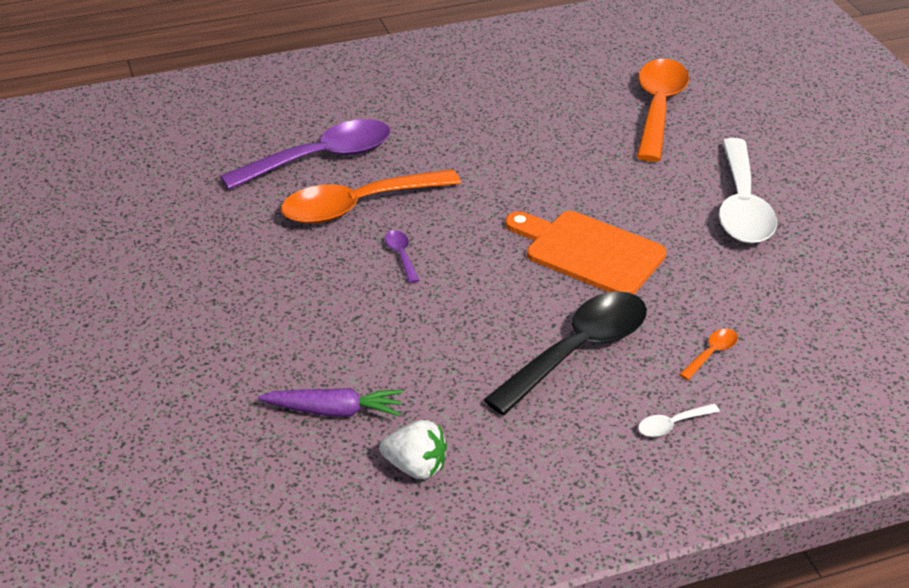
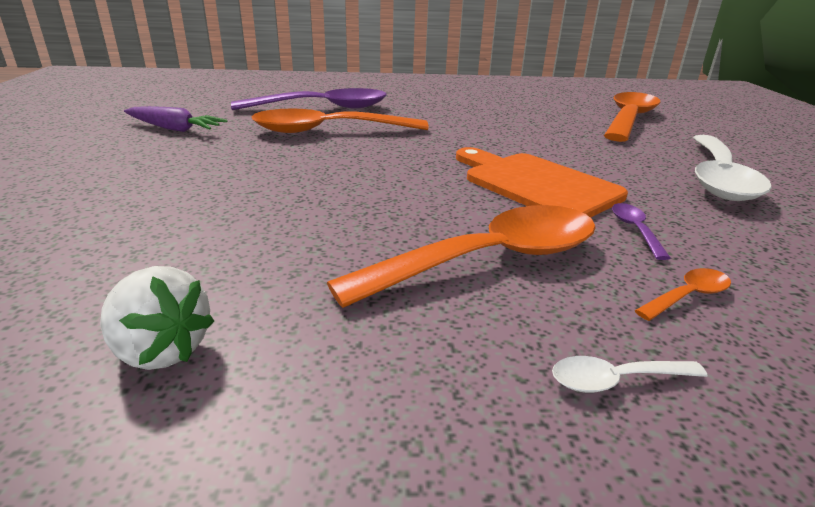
camera: 15 degrees right, 10 degrees down
purple carrot [258,388,403,417] -> purple carrot moved to [124,106,227,132]
purple spoon [385,230,419,283] -> purple spoon moved to [612,203,670,260]
black spoon [483,291,647,415] -> orange spoon [327,205,596,308]

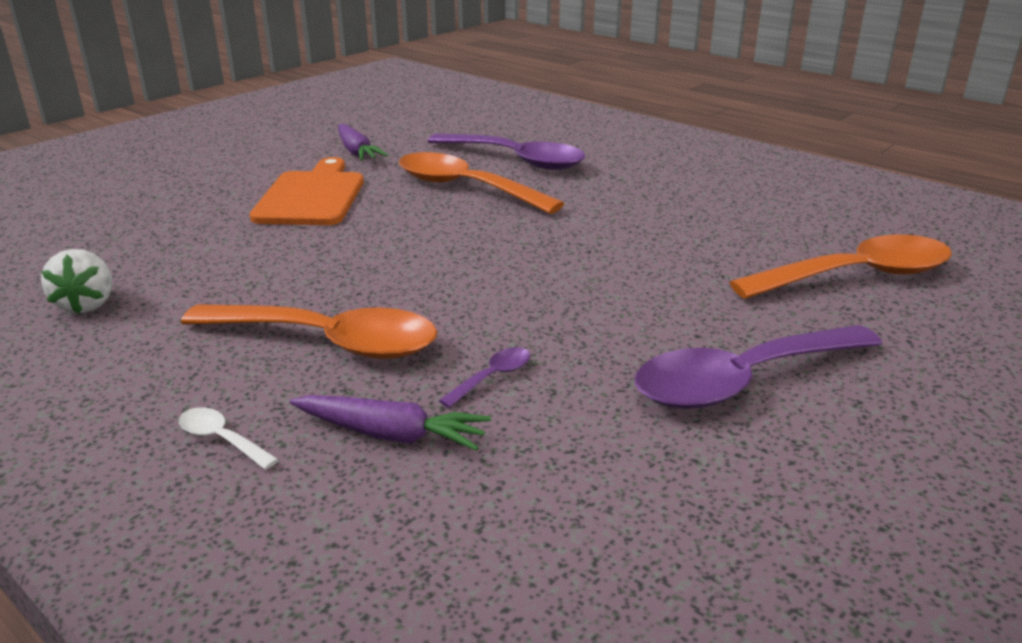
camera: 45 degrees right, 0 degrees up
orange cutting board [456,147,628,218] -> orange cutting board moved to [250,157,364,225]
orange spoon [634,268,731,321] -> purple carrot [290,395,491,451]
white spoon [693,135,772,201] -> purple spoon [635,325,882,409]

